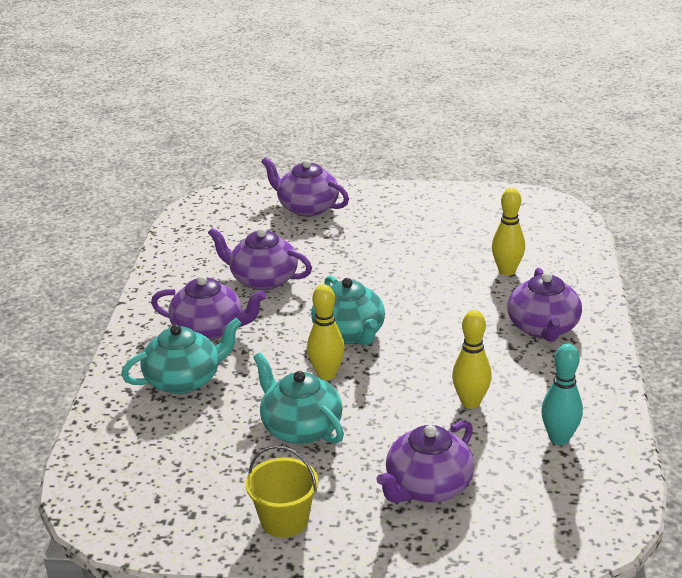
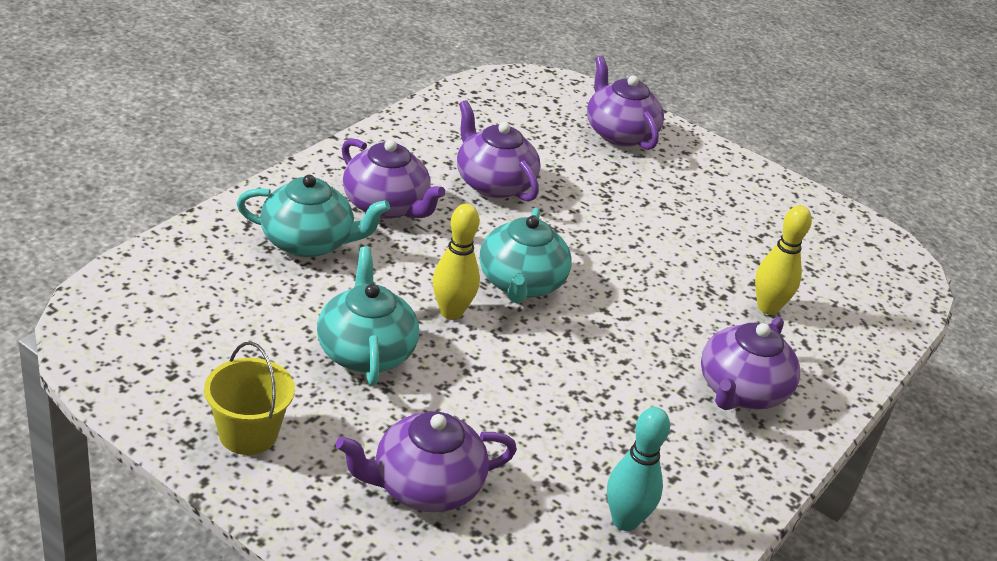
camera: 25 degrees right, 5 degrees up
yellow bowling pin [452,310,492,409] -> none

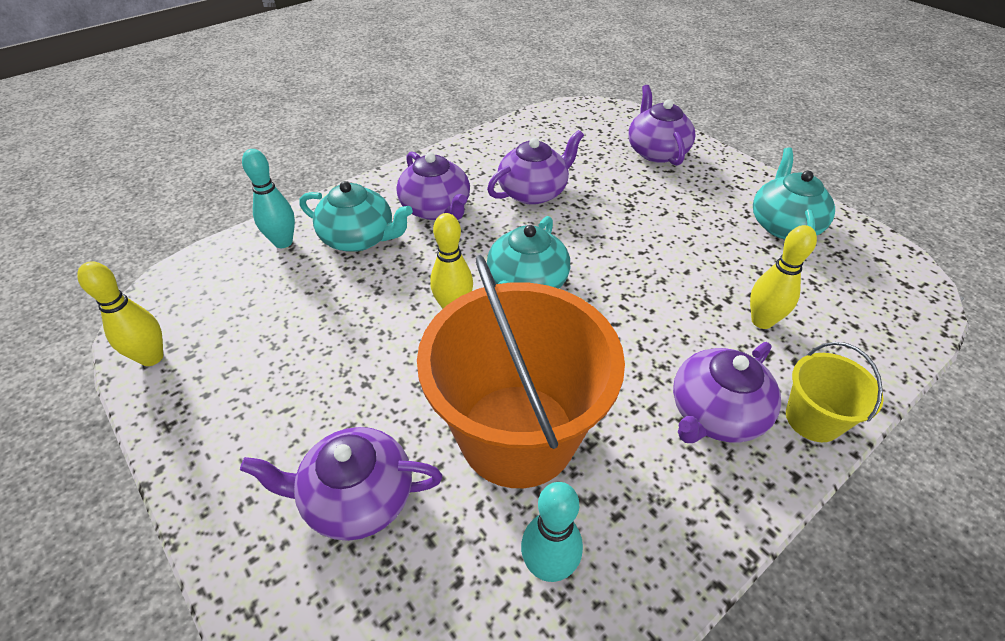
camera: 20 degrees right, 10 degrees up
yellow bucket [204,342,295,455] -> yellow bucket moved to [786,342,884,442]
turquoise teapot [317,247,419,385] -> turquoise teapot moved to [753,147,835,240]
purple teapot [457,100,541,202] -> purple teapot turned 75 degrees clockwise [487,130,584,205]
none -> yellow bowling pin [77,262,163,366]
none -> turquoise bowling pin [242,149,295,248]
none -> orange bucket [417,255,625,488]

